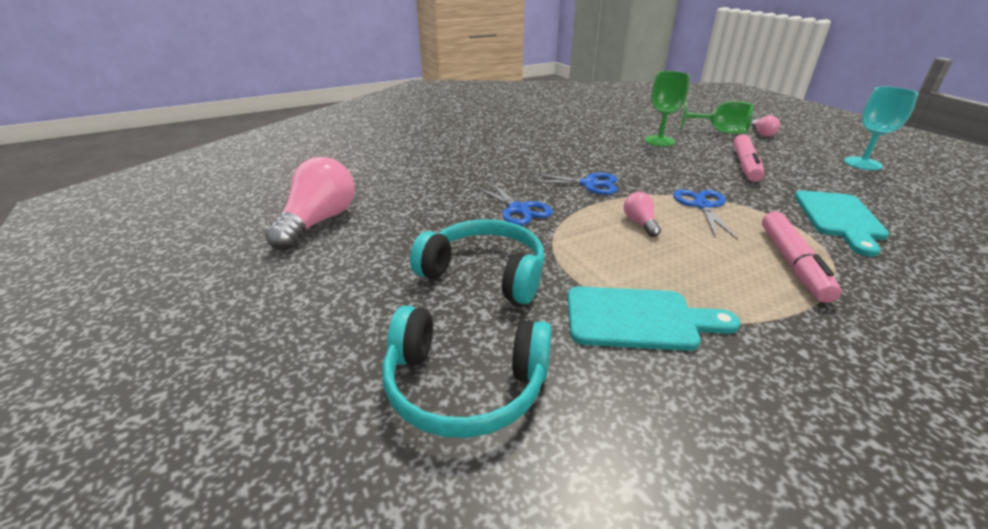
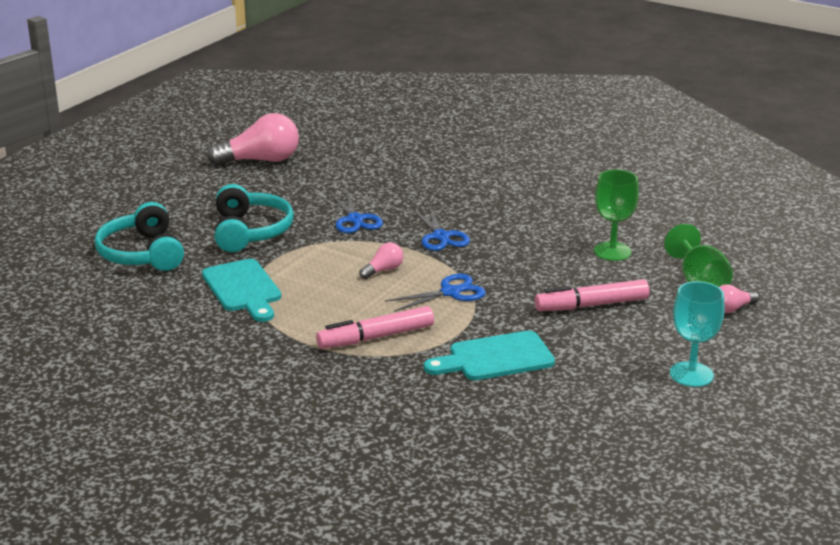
camera: 60 degrees right, 5 degrees down
blue scissors [475,181,553,226] -> blue scissors turned 45 degrees counterclockwise [330,191,383,233]

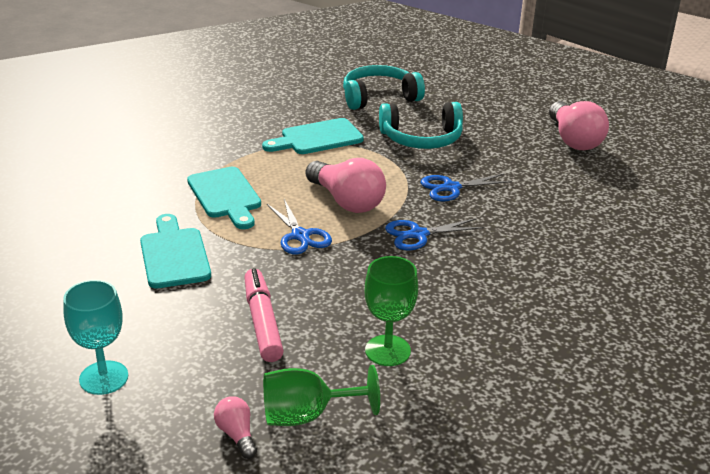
camera: 90 degrees right, 5 degrees up
pink marker [316,306,434,349] -> turquoise cutting board [187,167,261,229]
pink light bulb [359,242,403,279] -> pink light bulb [306,158,386,213], size x2.05

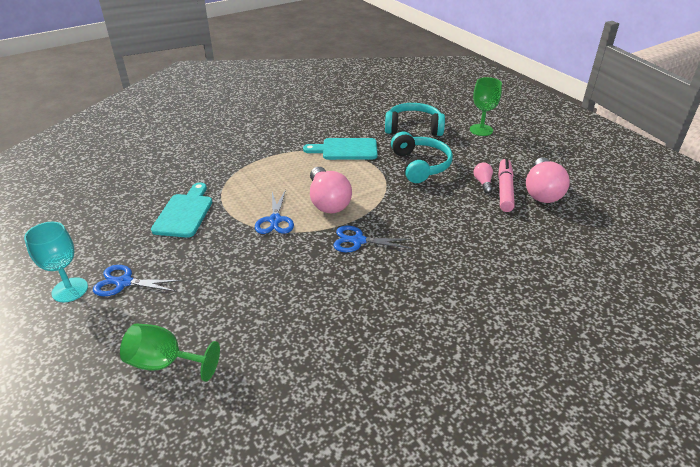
camera: 25 degrees right, 5 degrees up
turquoise cutting board [187,167,261,229] -> none
pink light bulb [214,396,257,459] -> pink light bulb moved to [473,162,493,193]
pink marker [244,268,284,362] -> pink marker moved to [498,158,515,212]
green goblet [365,256,418,366] -> green goblet moved to [470,77,502,136]
turquoise headphones [379,102,463,149] -> turquoise headphones turned 120 degrees counterclockwise [391,132,453,183]
blue scissors [420,174,512,202] -> blue scissors moved to [93,265,183,296]

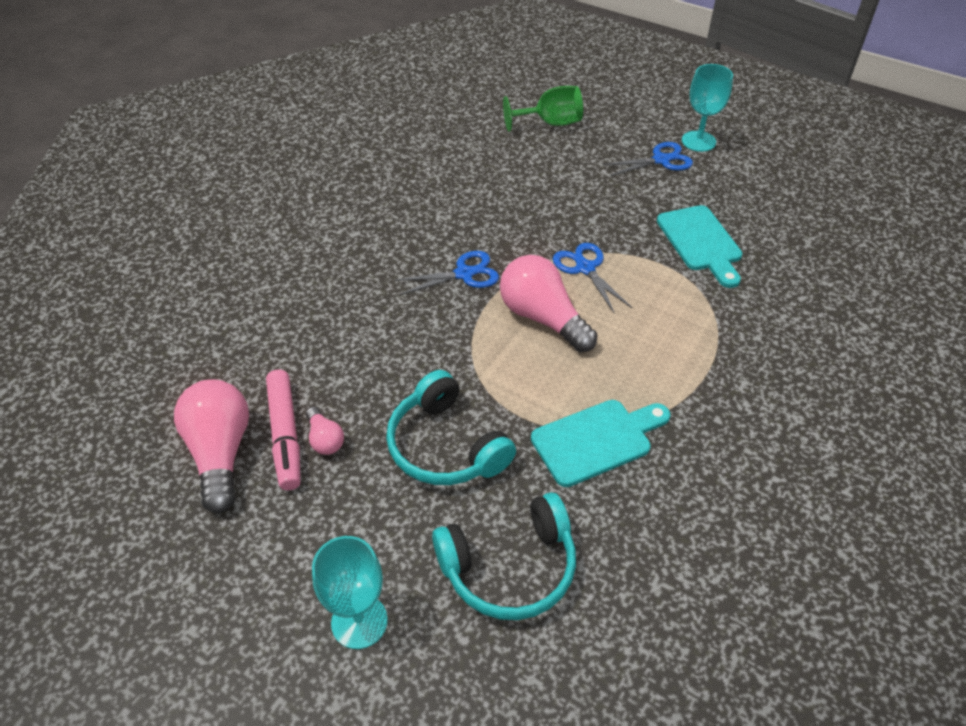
camera: 155 degrees right, 10 degrees up
green goblet [470,77,502,136] -> turquoise goblet [312,536,388,649]

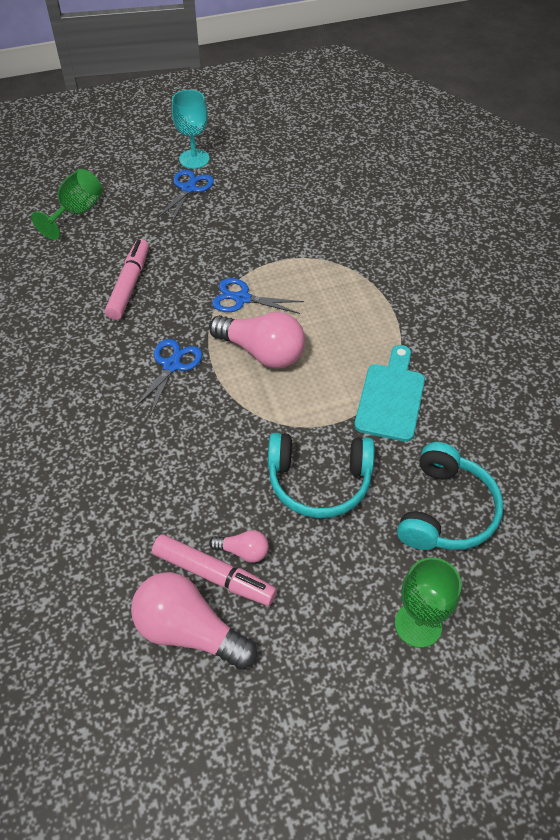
camera: 50 degrees left, 5 degrees up
turquoise goblet [312,536,388,649] -> green goblet [395,557,462,648]
pink light bulb [500,255,598,352] -> pink light bulb turned 150 degrees counterclockwise [209,312,305,369]
turquoise cutting board [657,205,742,288] -> none
none -> pink marker [105,239,149,320]

